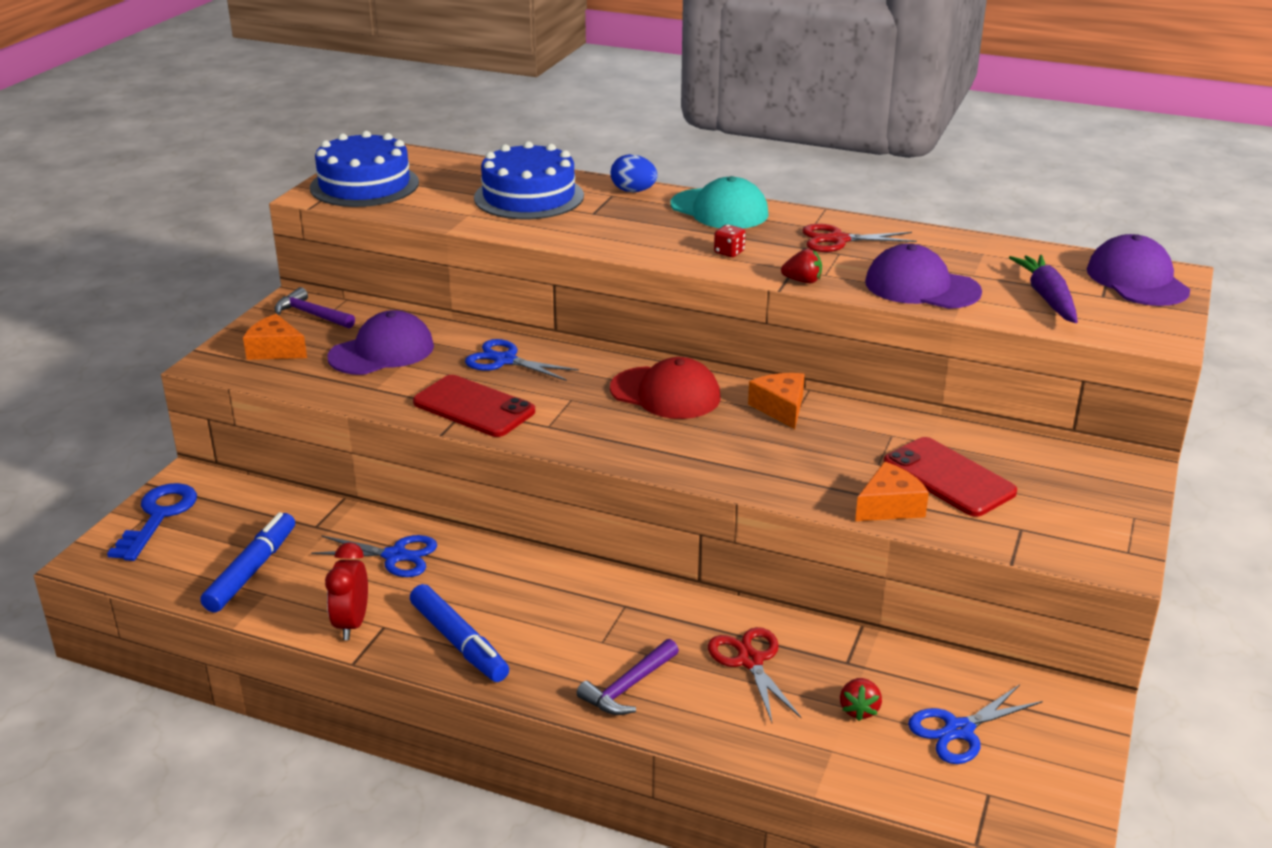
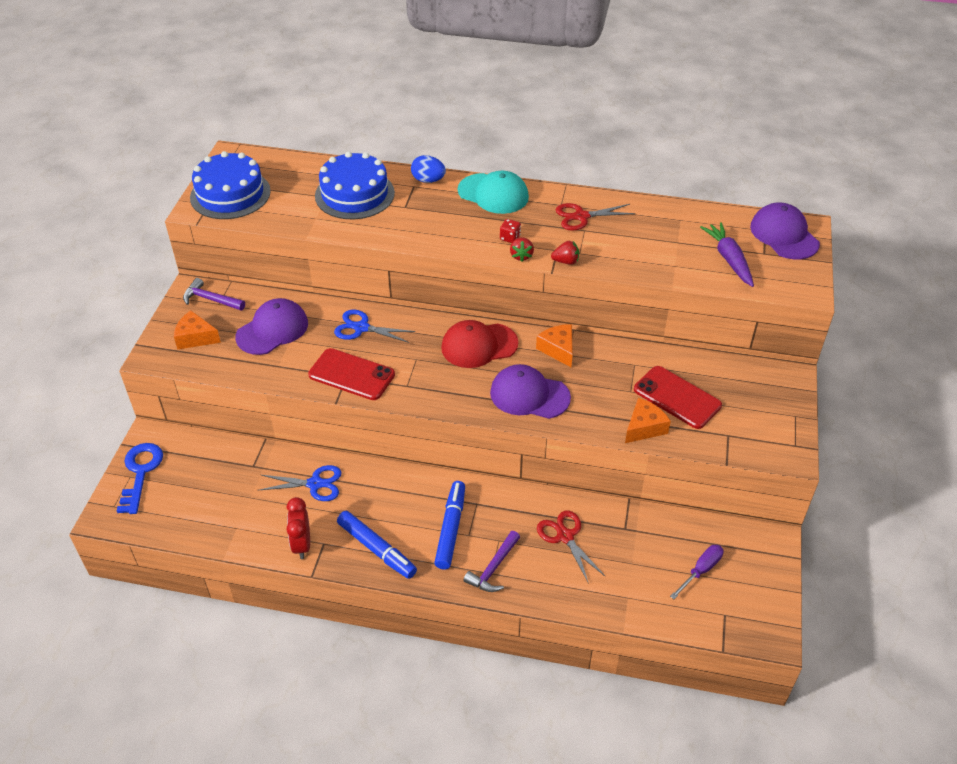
camera: 10 degrees left, 15 degrees up
blue marker [200,512,295,612] -> blue marker moved to [434,481,465,569]
red cap [610,357,720,419] -> red cap turned 150 degrees clockwise [441,320,518,368]
red strawberry [840,678,882,721] -> red strawberry moved to [510,237,534,262]
purple cap [865,244,982,309] -> purple cap moved to [490,364,571,419]
blue scissors [908,685,1043,764] -> purple screwdriver [670,545,724,599]

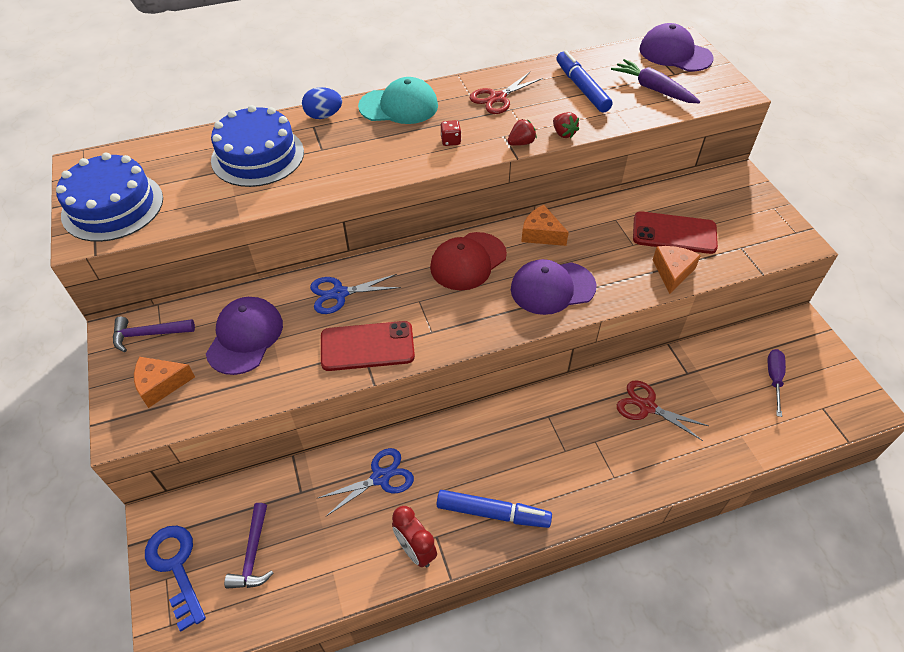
camera: 30 degrees left, 5 degrees up
blue marker [434,481,465,569] -> blue marker moved to [556,50,613,113]
purple hammer [463,531,520,592] -> purple hammer moved to [224,503,273,589]
red strawberry [510,237,534,262] -> red strawberry moved to [553,112,579,138]

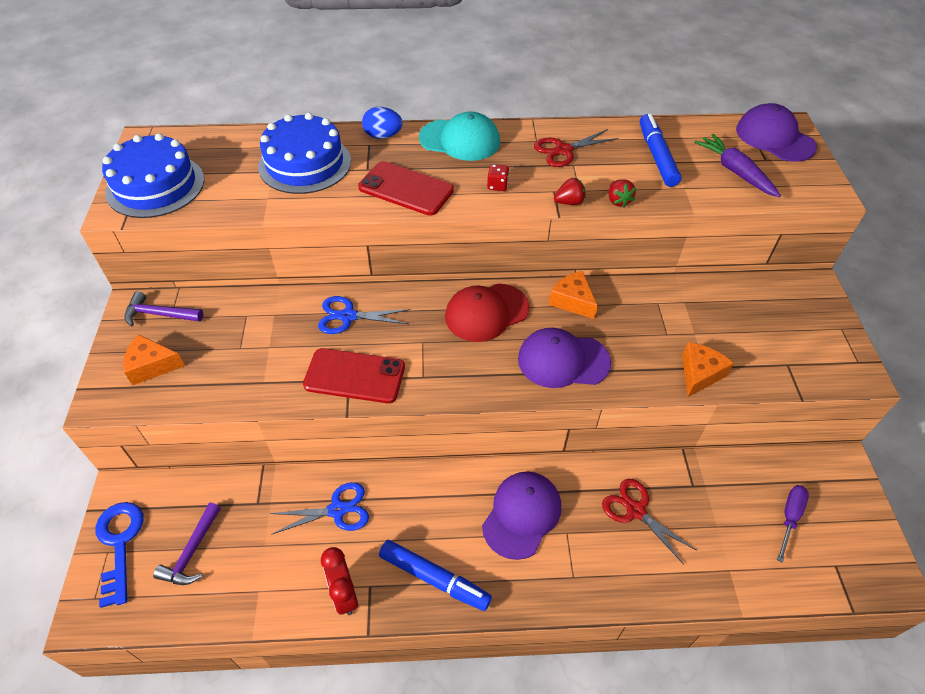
camera: 15 degrees right, 0 degrees up
purple cap [206,297,283,375] -> purple cap moved to [482,471,561,560]
red phone [633,211,718,254] -> red phone moved to [358,161,454,216]

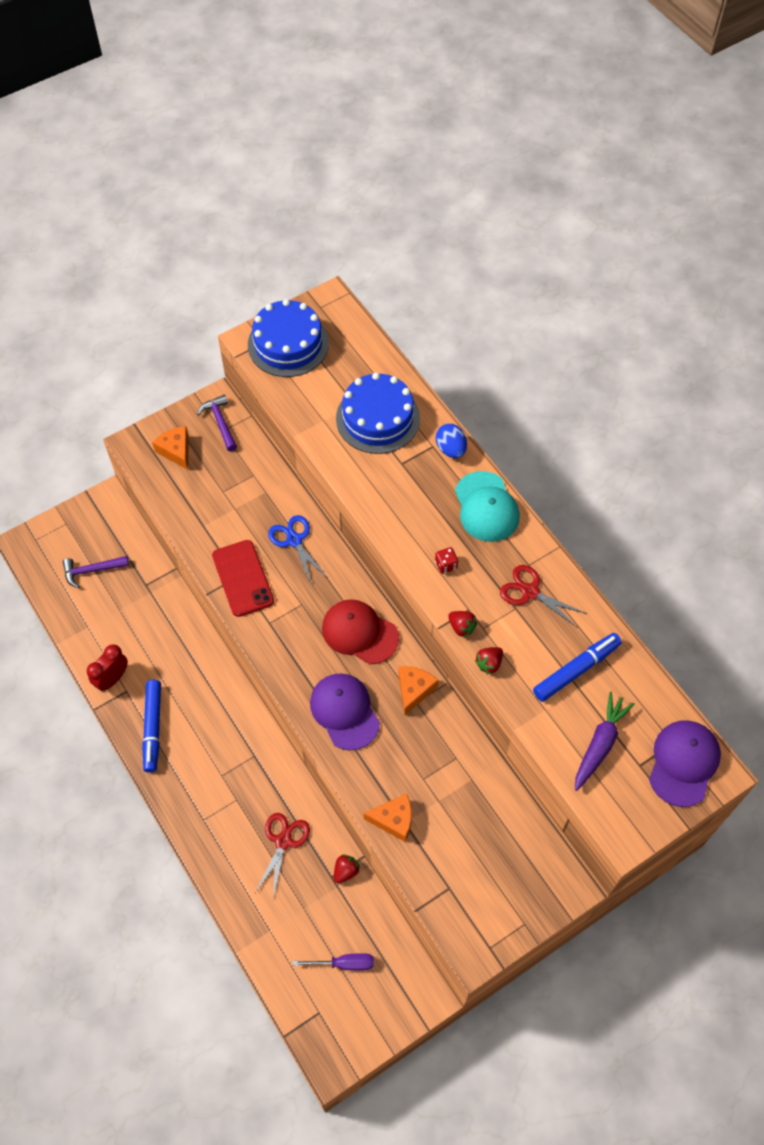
camera: 60 degrees right, 10 degrees up
blue key [96,502,144,608] -> none
blue scissors [269,482,369,535] -> none
red phone [358,161,454,216] -> none
purple cap [482,471,561,560] -> none
none -> red strawberry [334,854,360,884]

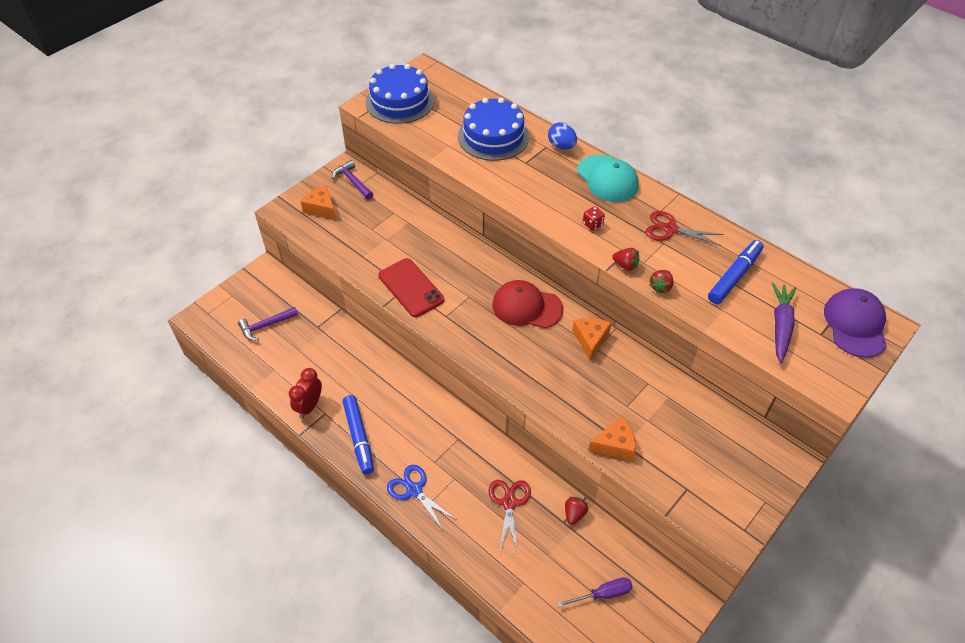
camera: 15 degrees left, 10 degrees down
blue scissors [268,515,327,583] -> blue scissors moved to [387,465,457,530]
purple cap [310,673,380,750] -> none

